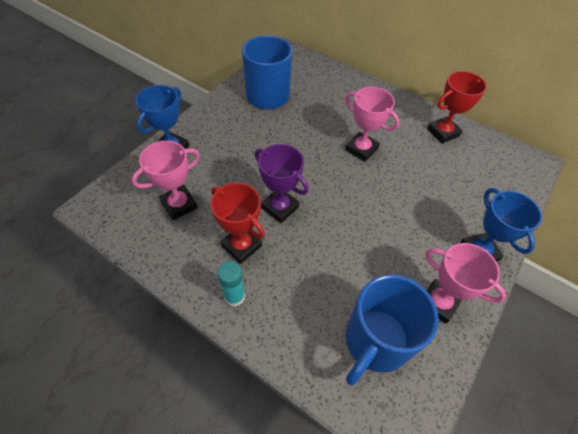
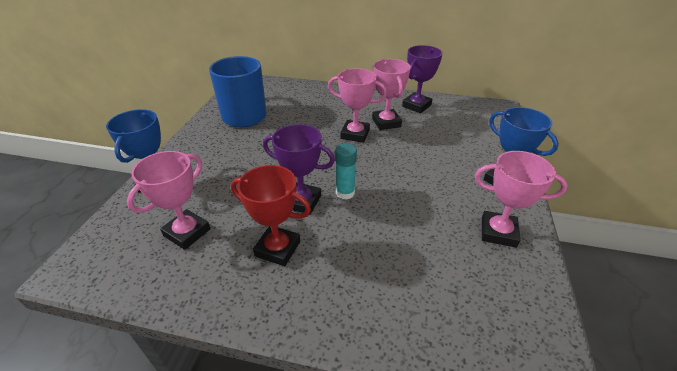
camera: 20 degrees left, 15 degrees down
turquoise glue stick [217,261,245,307] -> turquoise glue stick moved to [335,143,357,200]
blue mug [346,274,439,385] -> none
red trophy [427,71,487,144] -> purple trophy [402,45,443,113]
none -> pink trophy [372,59,411,130]

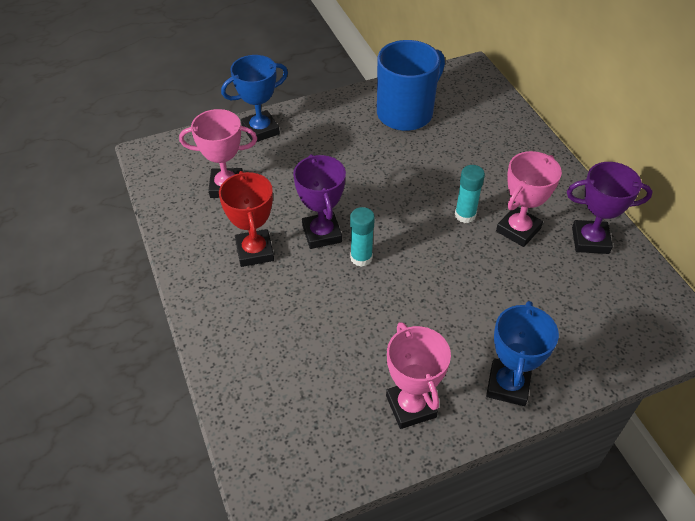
camera: 55 degrees right, 10 degrees up
pink trophy [328,68,387,143] -> turquoise glue stick [455,165,485,223]

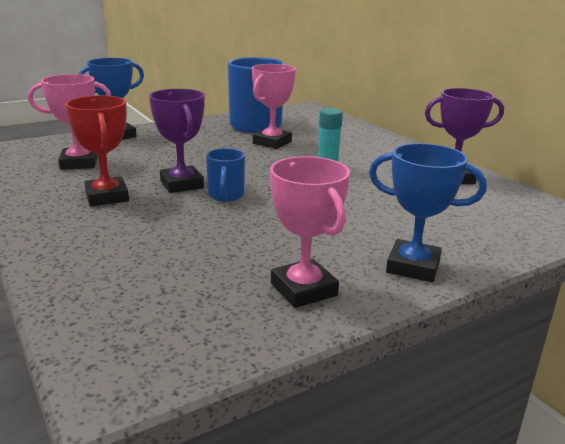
camera: 10 degrees left, 25 degrees down
turquoise glue stick [350,207,375,267] -> blue mug [206,148,245,202]
blue trophy [486,301,559,406] -> blue trophy turned 75 degrees counterclockwise [369,143,487,282]
pink trophy [496,151,562,247] -> pink trophy moved to [252,64,296,149]

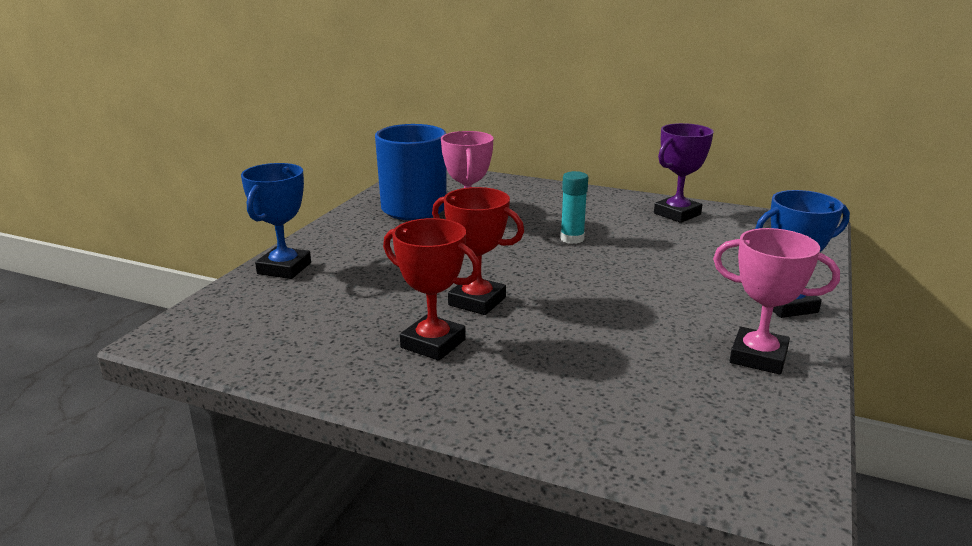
camera: 35 degrees left, 0 degrees up
pink trophy [28,74,111,170] -> none
purple trophy [149,89,205,193] -> red trophy [432,187,524,315]
blue mug [206,148,245,202] -> none

